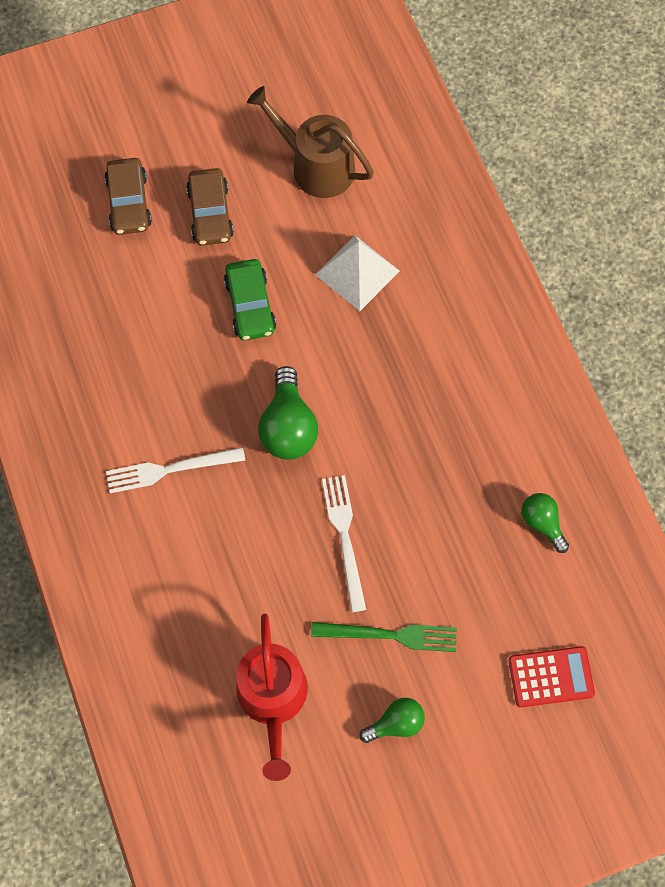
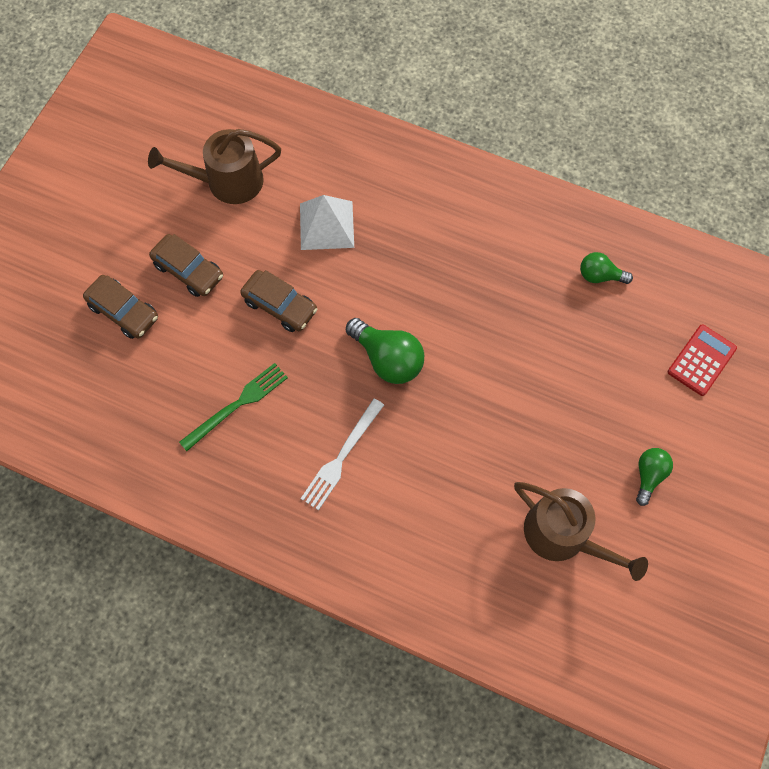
camera: 45 degrees left, 0 degrees up
green car [224,259,276,340] -> brown car [240,270,318,332]
red watering can [236,614,308,781] -> brown watering can [514,482,648,581]
green fork [311,622,457,652] -> green fork moved to [179,363,288,451]
white fork [322,475,366,612] -> none

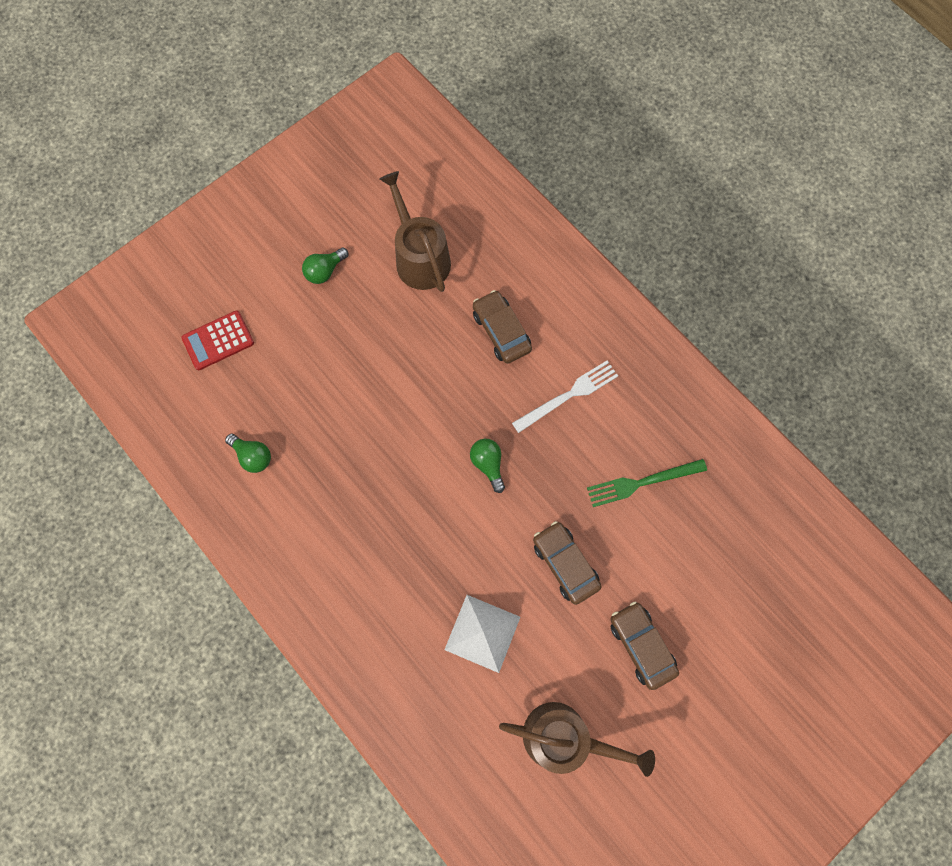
camera: 155 degrees left, 5 degrees up
brown car [83,275,158,339] -> brown car moved to [473,290,532,364]
green light bulb [346,318,424,384] -> green light bulb [470,439,505,493], size x0.60

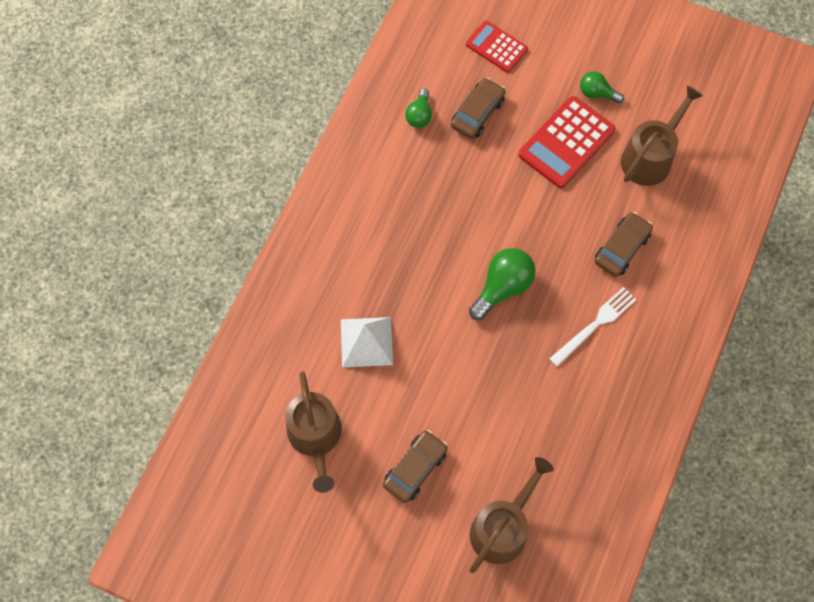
camera: 65 degrees right, 5 degrees down
green light bulb [470,439,505,493] -> green light bulb [469,248,536,320], size x1.66
white fork [512,361,618,433] -> white fork turned 75 degrees counterclockwise [549,287,637,367]
brown car [533,521,602,605] -> brown car moved to [451,77,506,139]
green fork [587,459,707,507] -> none
none -> brown watering can [469,457,554,573]
none -> red calculator [518,96,616,188]

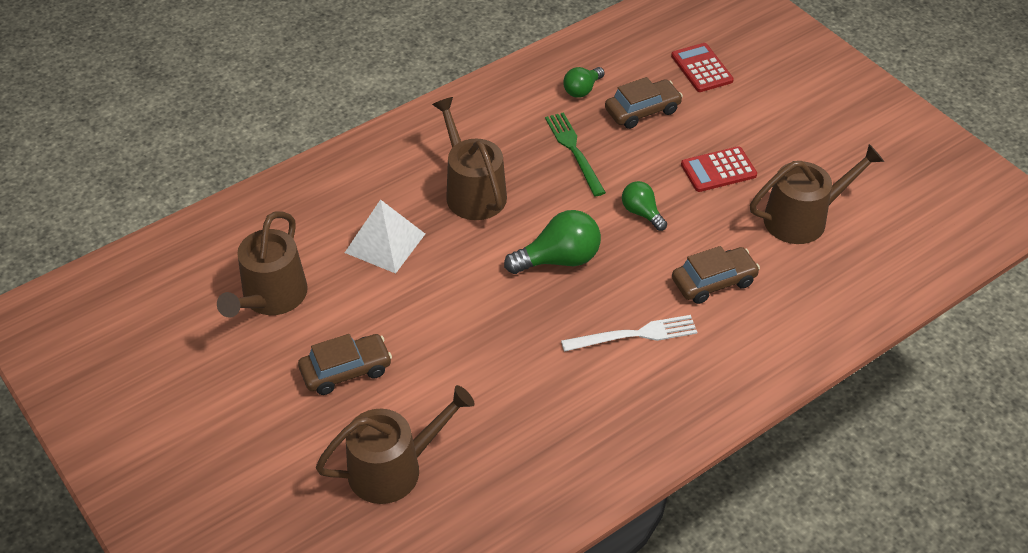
camera: 30 degrees right, 20 degrees down
red calculator [518,96,616,188] -> red calculator [681,146,757,192], size x0.63
green light bulb [580,71,624,103] -> green light bulb moved to [622,181,667,231]
none -> brown watering can [432,97,507,220]
none -> green fork [545,112,606,196]

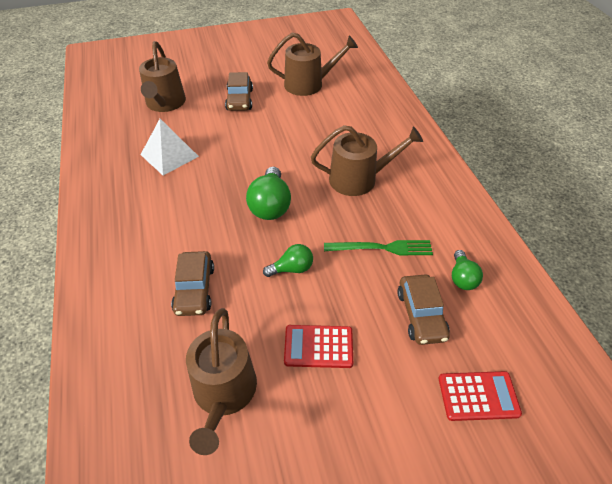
camera: 110 degrees right, 0 degrees up
brown watering can [217,211,308,318] -> brown watering can turned 135 degrees clockwise [267,33,358,96]
white pyramid [345,199,425,274] -> white pyramid moved to [140,119,199,175]
white fork [561,315,697,352] -> none
green light bulb [563,67,605,98] -> green light bulb turned 150 degrees counterclockwise [452,250,483,290]
red calculator [681,146,757,192] -> red calculator turned 90 degrees counterclockwise [284,325,353,368]

